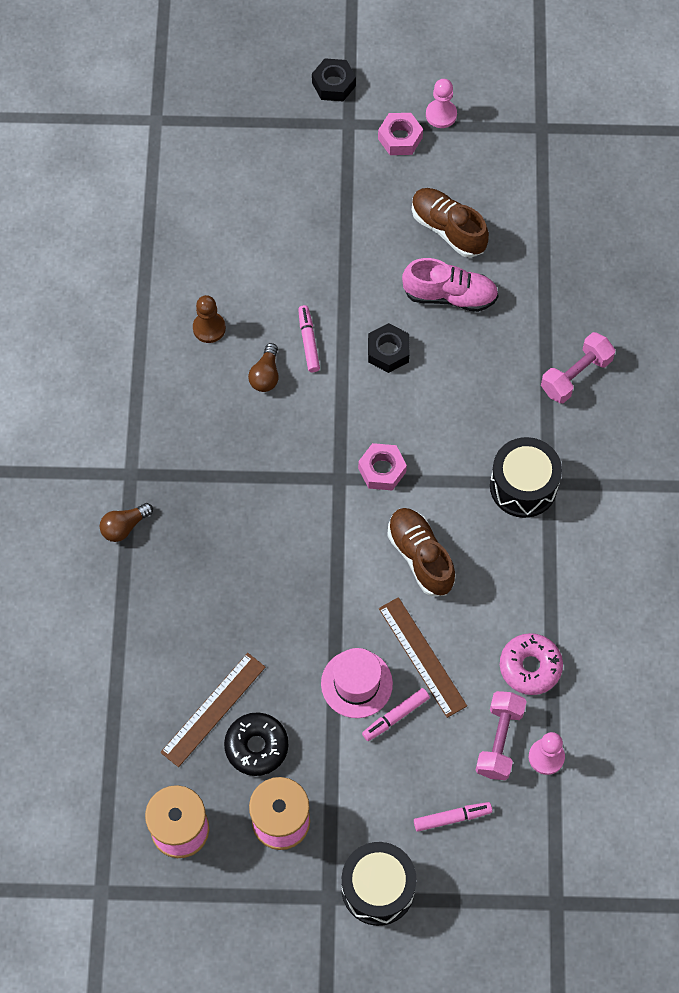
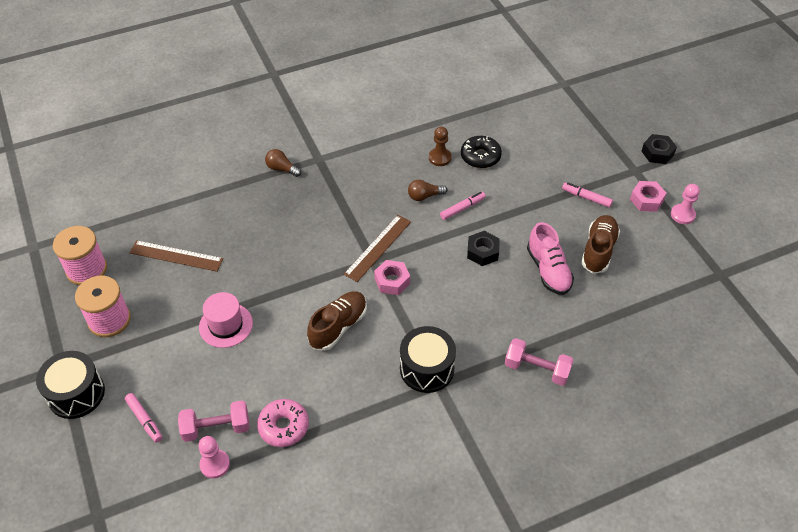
camera: 65 degrees right, 15 degrees down
black donut [224,712,288,776] -> black donut moved to [461,136,502,168]
pink marker [362,688,430,741] -> pink marker moved to [562,182,613,208]
brown ruler [379,597,467,718] -> brown ruler moved to [344,215,411,282]

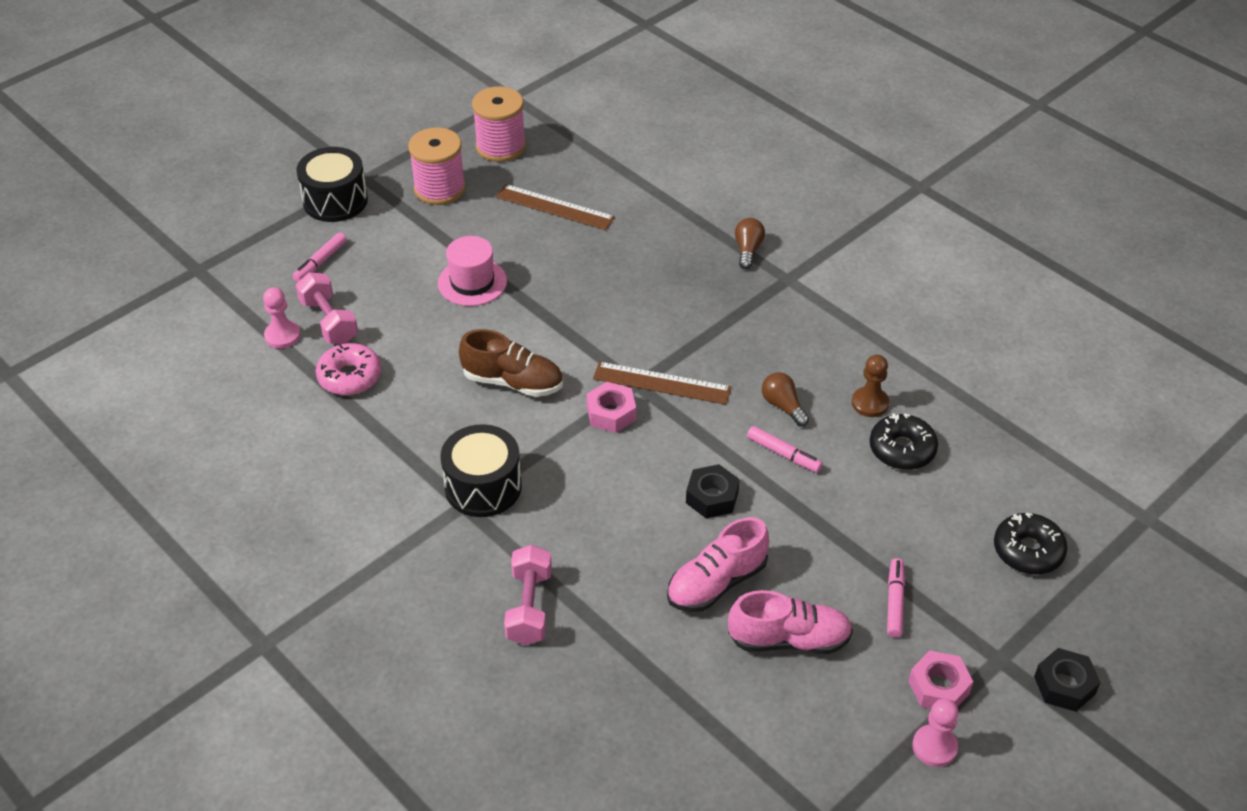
camera: 70 degrees right, 5 degrees down
brown ruler [130,240,223,272] -> brown ruler turned 60 degrees counterclockwise [496,184,615,230]
brown shoe [581,215,620,274] -> pink shoe [728,590,853,654]
none -> black donut [994,513,1068,575]

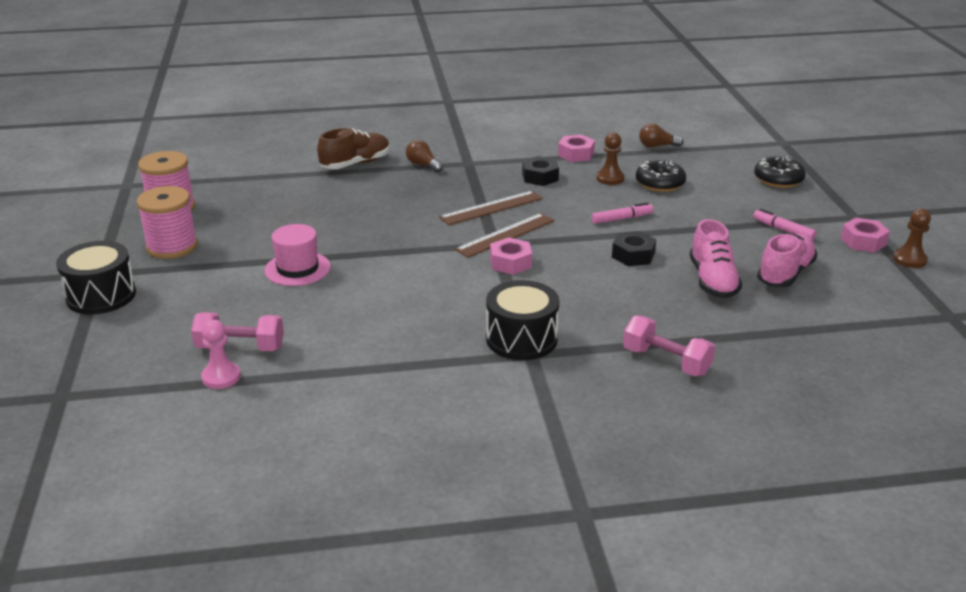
camera: 55 degrees left, 15 degrees down
pink marker [292,233,347,282] -> none
pink donut [316,343,381,395] -> none
brown shoe [459,329,563,397] -> brown shoe moved to [317,128,390,169]
brown ruler [496,184,615,230] -> brown ruler moved to [439,191,543,225]
brown light bulb [762,372,809,427] -> brown light bulb moved to [639,123,684,147]
pink pawn [912,699,959,767] -> brown pawn [893,209,931,268]
black nut [1034,648,1101,712] -> black nut moved to [522,156,559,186]
none -> pink nut [558,135,595,162]

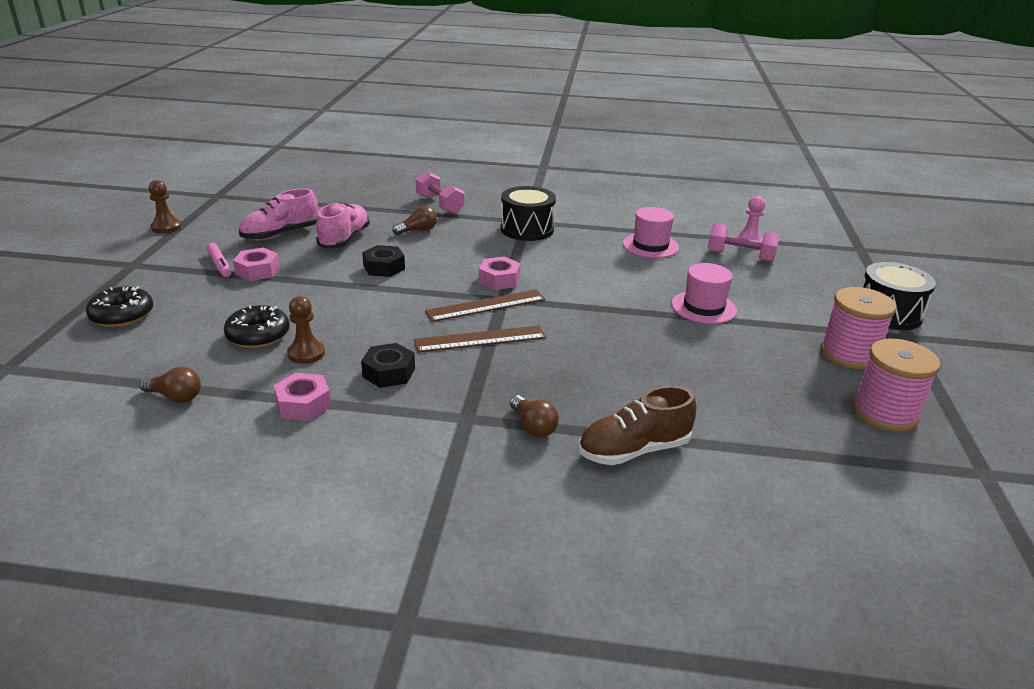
camera: 165 degrees left, 0 degrees up
pink marker [591,202,653,224] -> none
pink nut [841,218,890,253] -> pink nut moved to [233,248,280,281]
none -> brown light bulb [392,206,437,235]
none -> pink hat [623,207,679,258]

